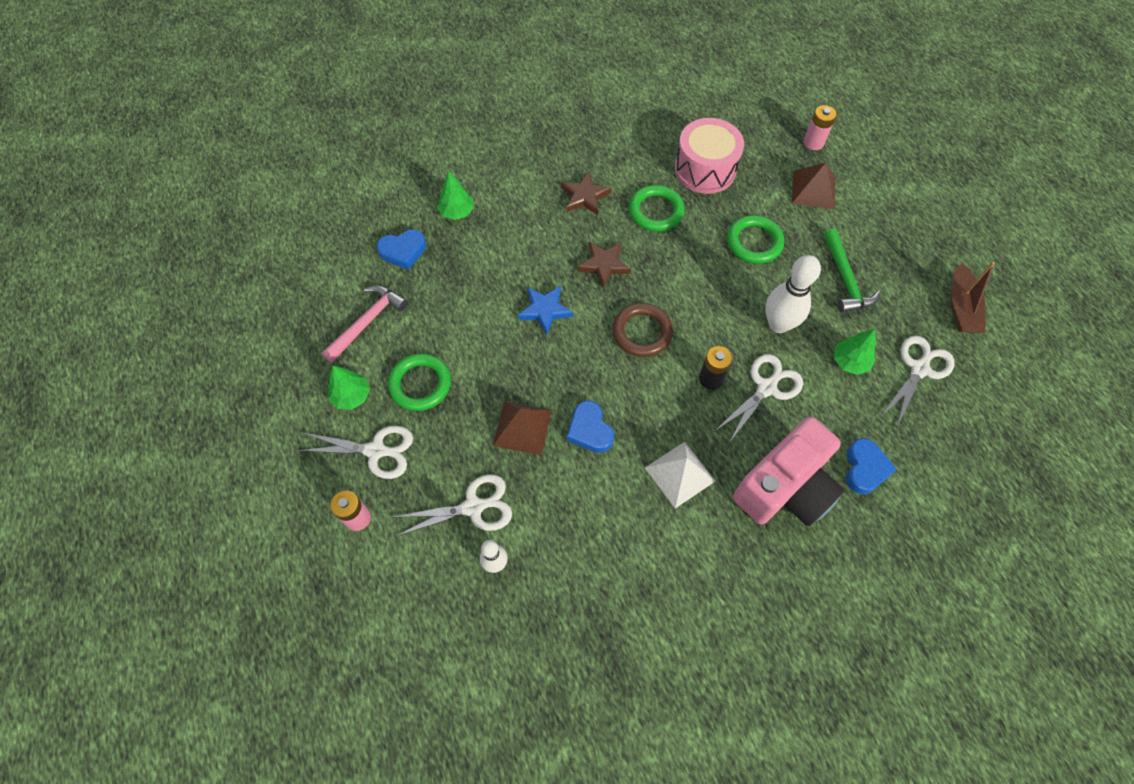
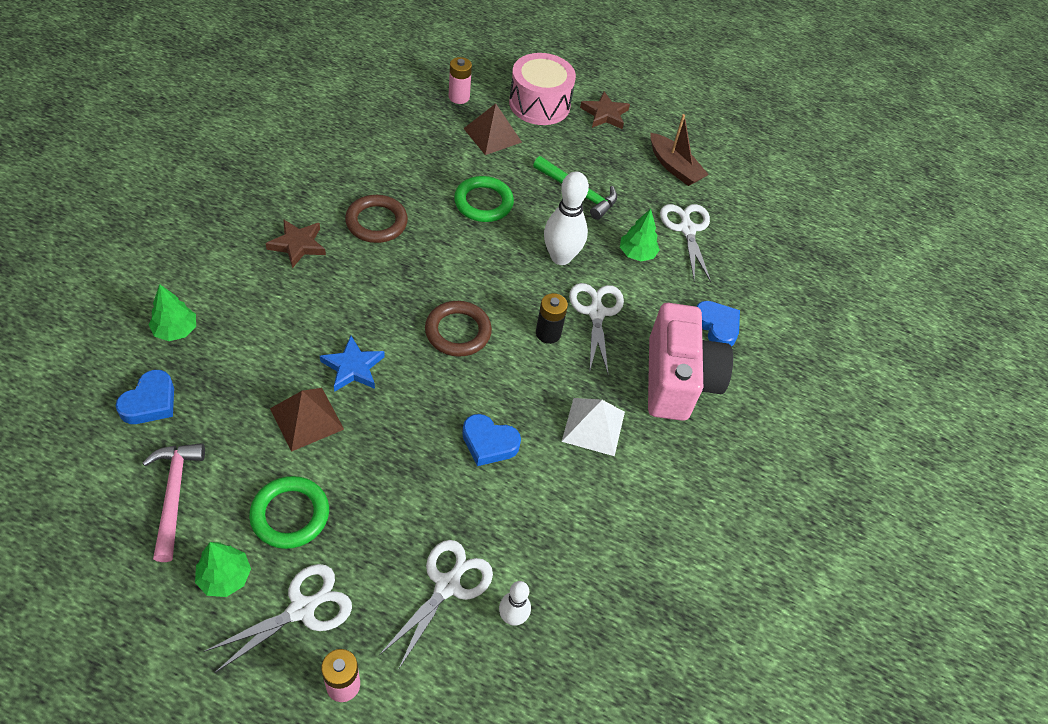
camera: 50 degrees left, 10 degrees down
brown pyramid [493,401,552,455] -> brown pyramid moved to [270,388,344,452]
brown star [577,241,631,288] -> brown star moved to [580,91,630,129]
green ring [629,185,685,232] -> brown ring [345,195,408,243]
pink drum [675,118,744,194] -> pink drum moved to [509,53,576,125]

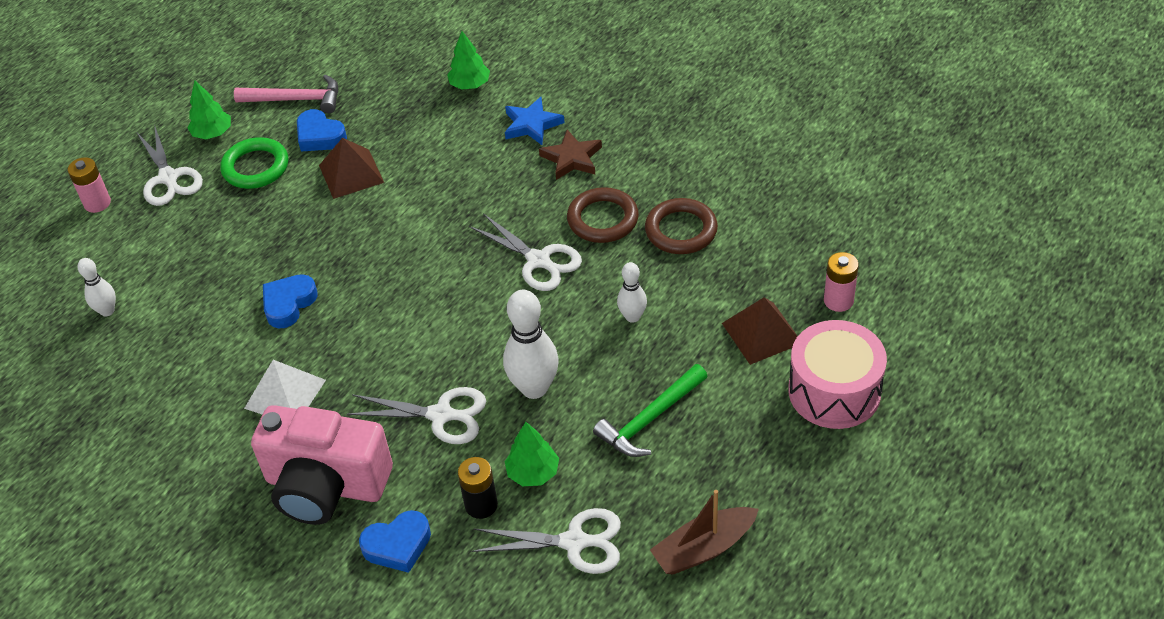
camera: 110 degrees right, 5 degrees down
blue heart [116,370,174,424] -> blue heart moved to [297,109,347,152]
blue star [320,336,385,392] -> blue star moved to [505,97,565,145]
white scissors [379,540,493,670] -> white scissors moved to [469,213,582,291]
brown ring [425,301,492,357] -> brown ring moved to [645,198,718,254]
green ring [454,176,514,222] -> white bowling pin [617,262,647,323]
black battery [536,293,568,344] -> black battery moved to [458,457,498,519]
brown star [580,91,630,129] -> none

